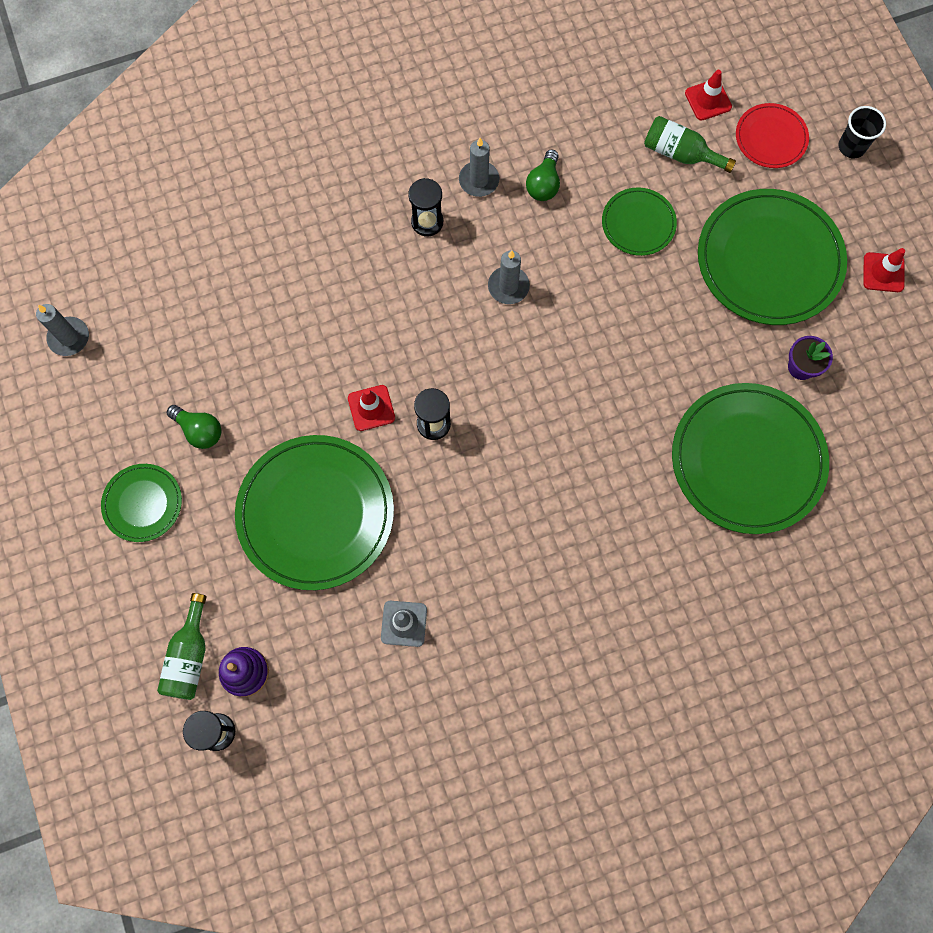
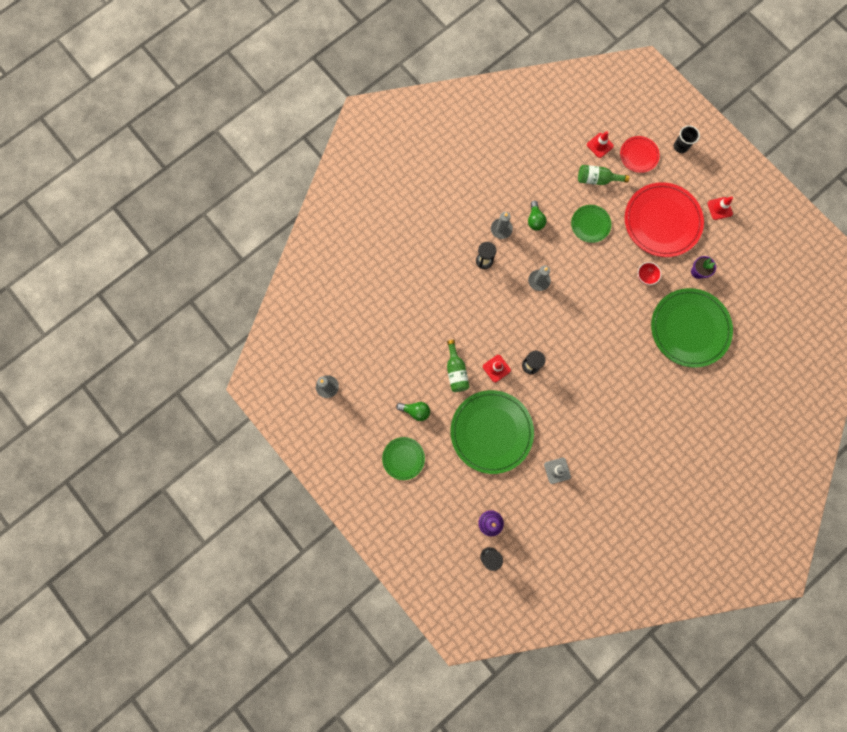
camera: 20 degrees left, 5 degrees up
green bottle [157,593,207,700] -> green bottle moved to [447,340,470,392]
green plate [698,189,847,325] -> red plate [625,182,704,257]
none -> red bowl [638,262,661,285]

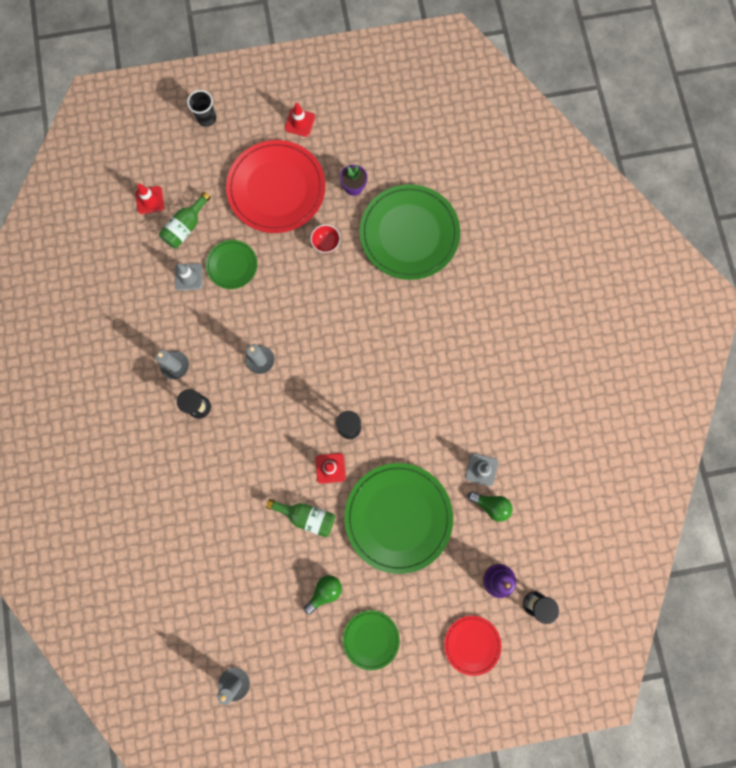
camera: 60 degrees left, 0 degrees up
green light bulb [528,201,547,231] -> green light bulb moved to [468,491,512,522]
red plate [620,136,660,173] -> red plate moved to [444,616,501,676]
none -> grey traffic cone [175,263,203,291]

